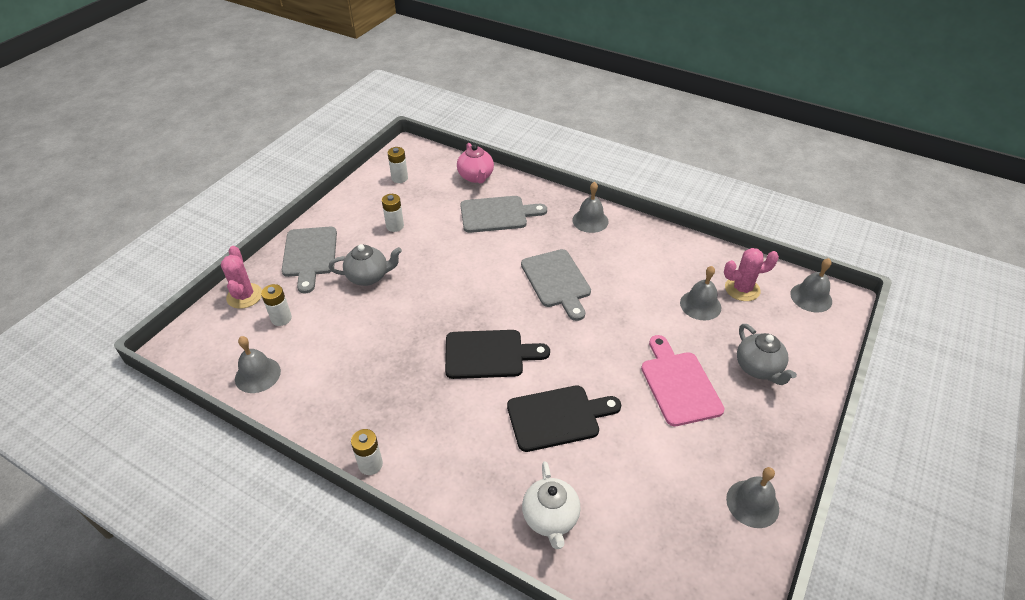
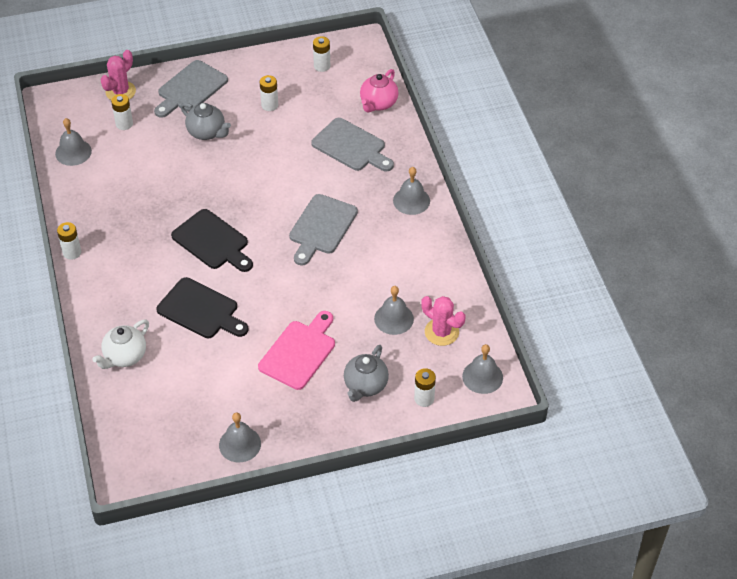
camera: 45 degrees right, 5 degrees up
none -> white battery [414,368,436,407]

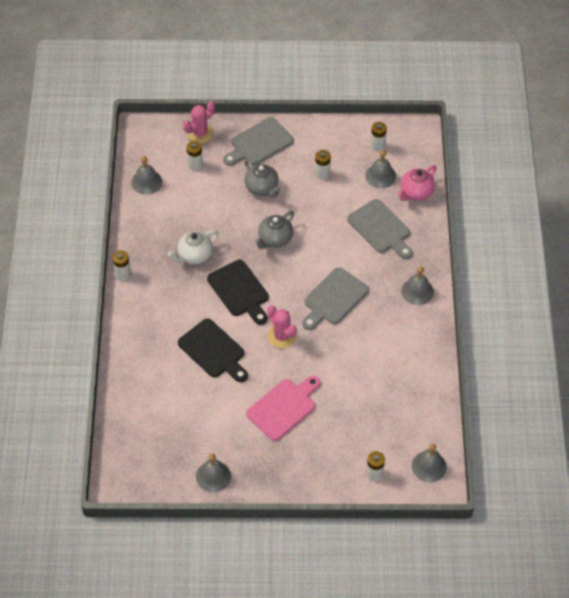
camera: 15 degrees right, 5 degrees up
white teapot [92,320,149,369] -> white teapot moved to [168,230,219,264]
grey teapot [344,345,389,402] -> grey teapot moved to [255,211,294,249]
grey bell [374,286,414,335] -> grey bell moved to [365,150,396,188]
pink cactus [421,296,465,346] -> pink cactus moved to [267,305,297,348]

